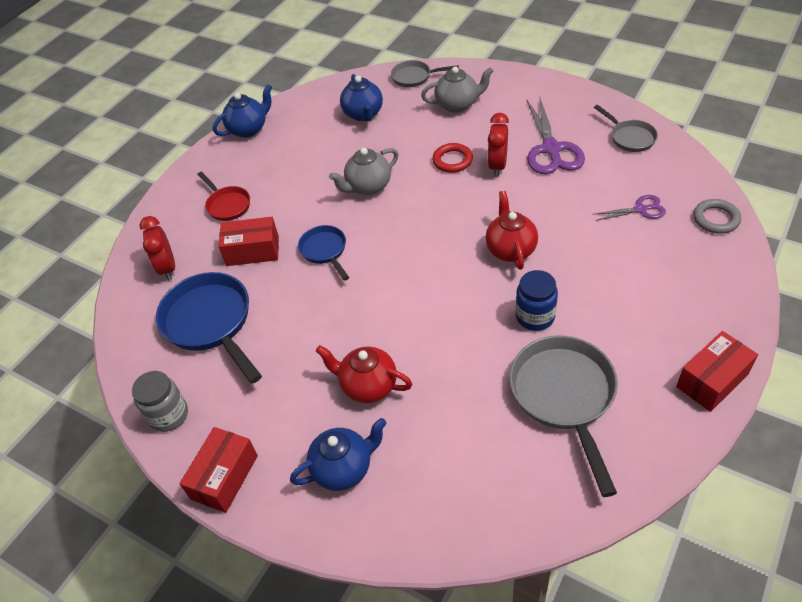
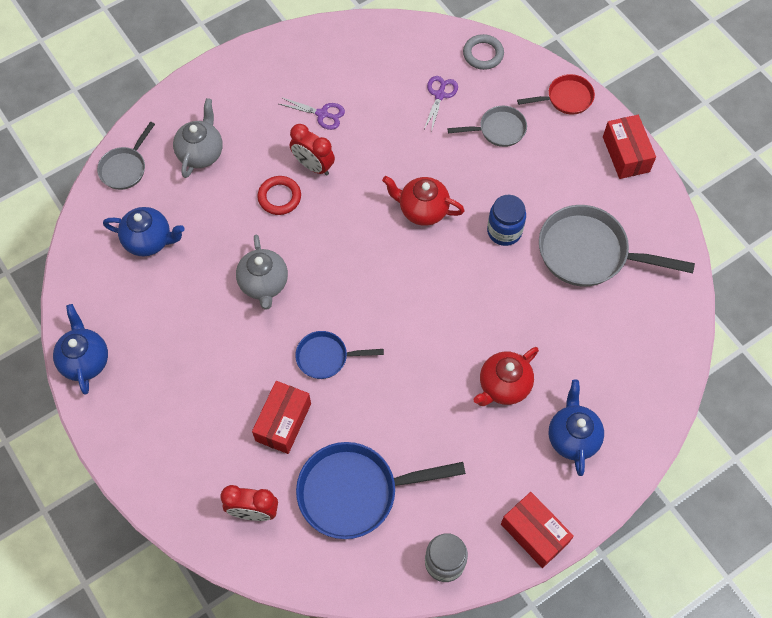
camera: 70 degrees left, 15 degrees up
red pan [197,171,250,221] -> red pan moved to [517,74,595,115]
purple scissors [527,98,585,174] -> purple scissors [279,97,345,130], size x0.54
grey pan [594,105,658,152] -> grey pan moved to [447,106,527,147]

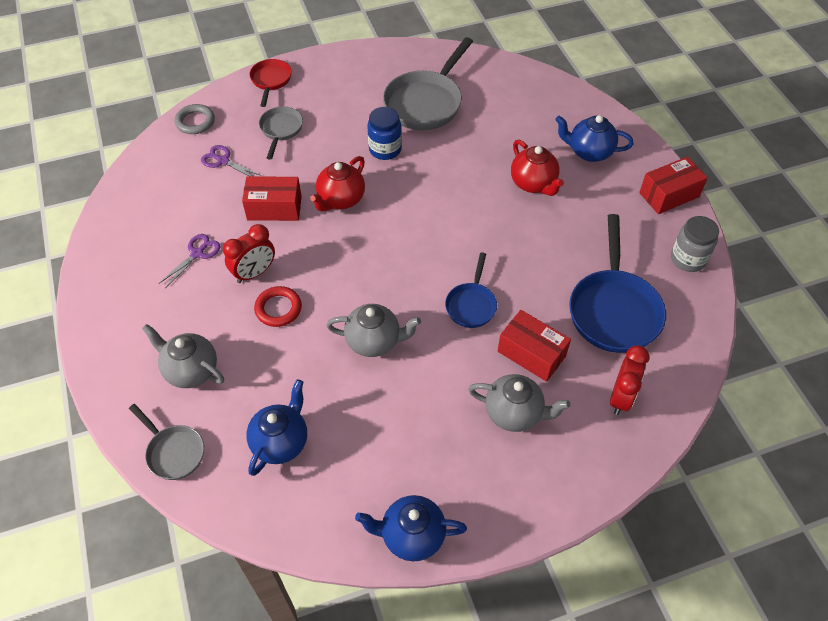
camera: 75 degrees left, 10 degrees down
red box [603,115,656,179] -> red box moved to [242,176,302,221]
none -> grey teapot [468,374,570,432]

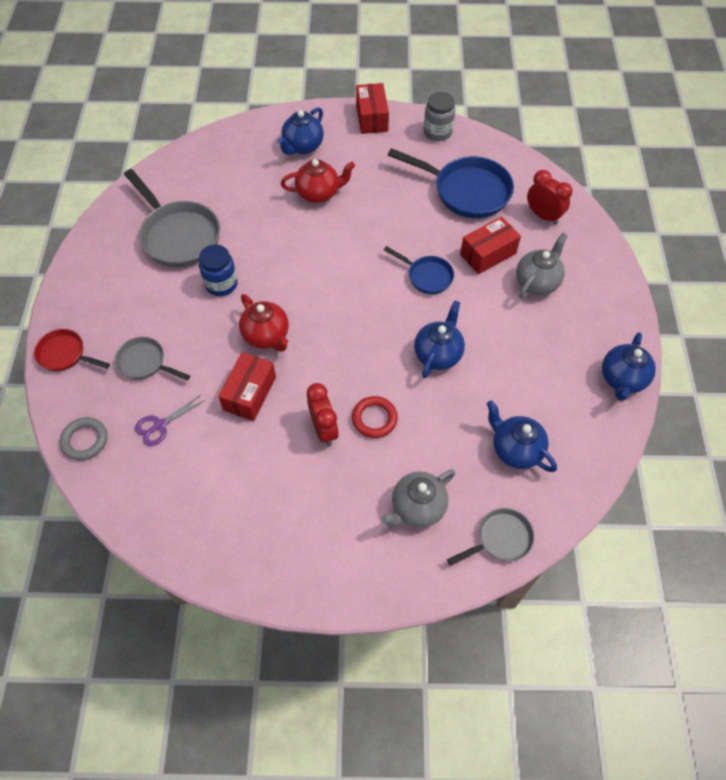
camera: 70 degrees left, 5 degrees up
purple scissors [160,234,220,287] -> none
grey teapot [326,304,421,357] -> blue teapot [414,300,465,378]

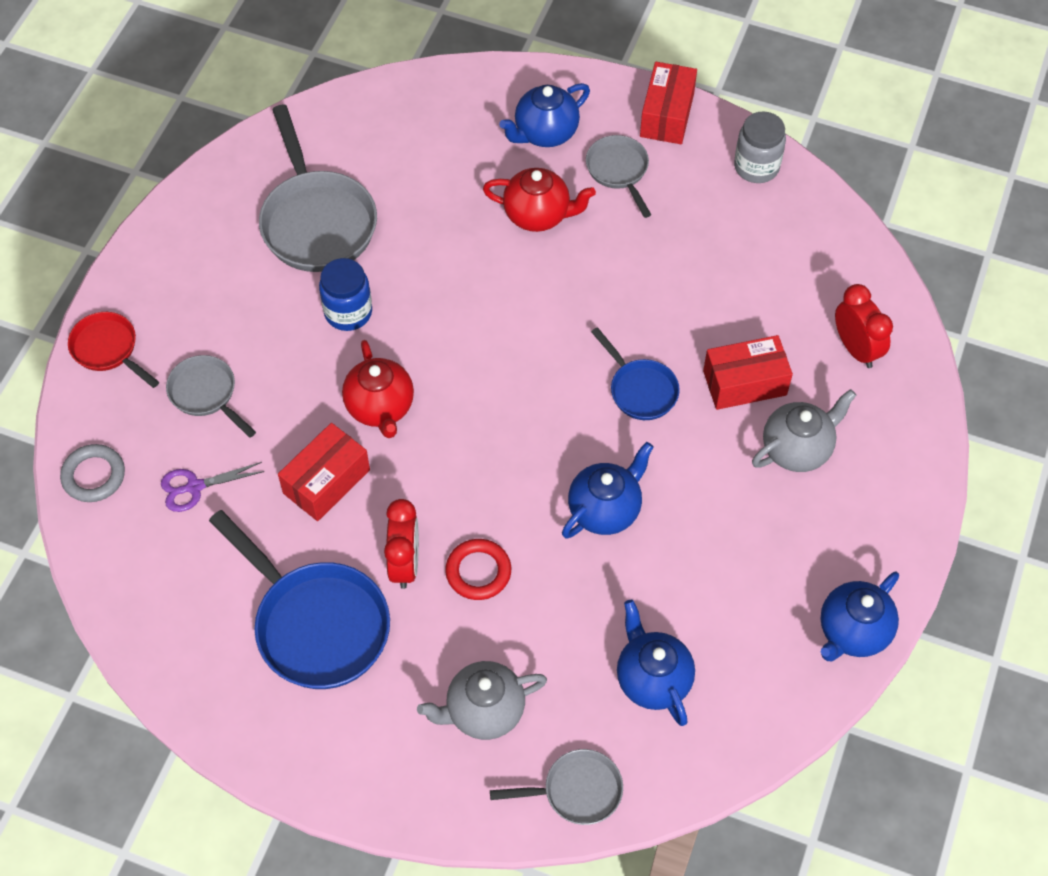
camera: 20 degrees right, 0 degrees up
blue pan [388,148,514,218] -> blue pan moved to [209,510,390,689]
none -> grey pan [586,135,651,218]

